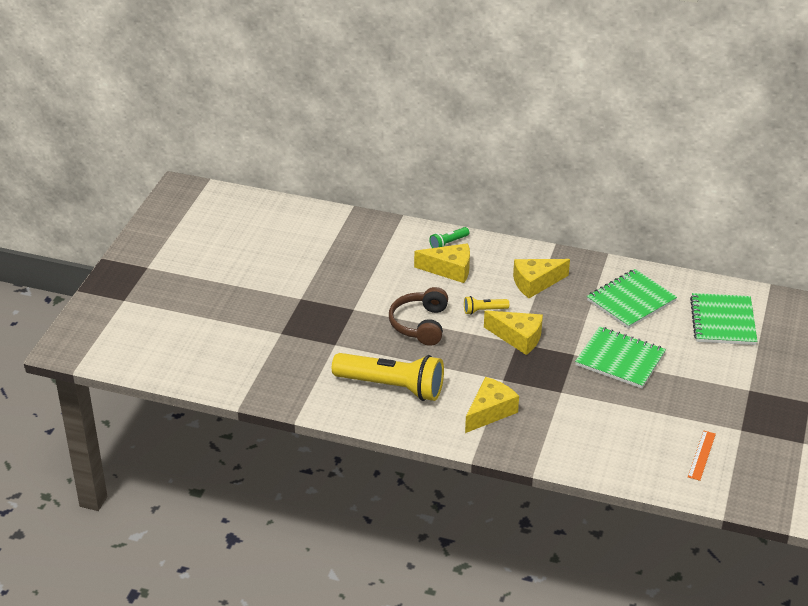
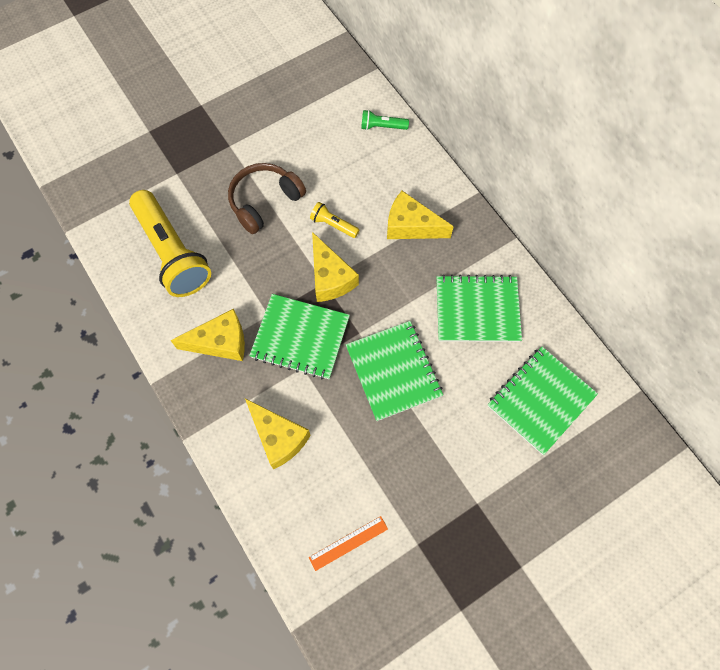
camera: 40 degrees right, 30 degrees up
yellow cheese [414,243,470,283] -> yellow cheese moved to [245,399,311,469]
none -> green notebook [249,294,350,379]

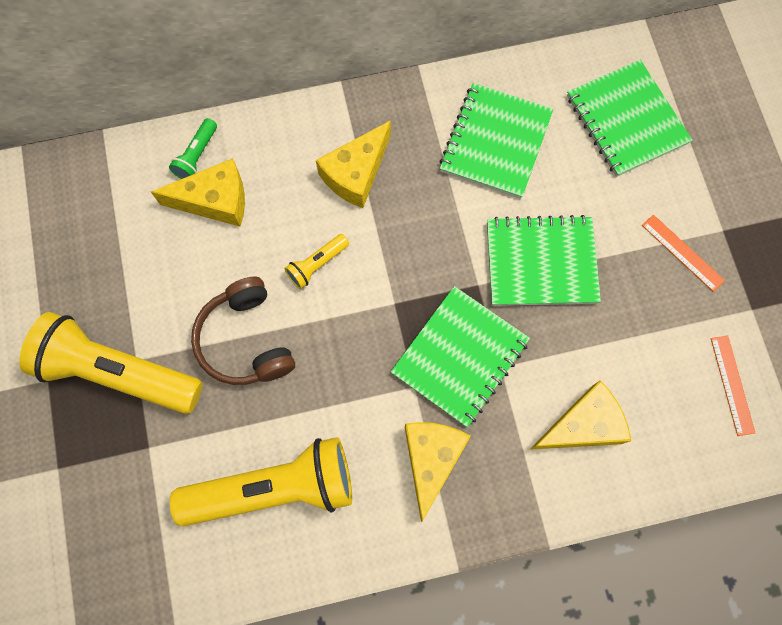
camera: 70 degrees left, 5 degrees up
yellow cheese [312,232,359,302] -> yellow cheese moved to [151,158,245,227]
none -> yellow flashlight [19,312,203,414]
none -> orange ruler [642,215,725,292]

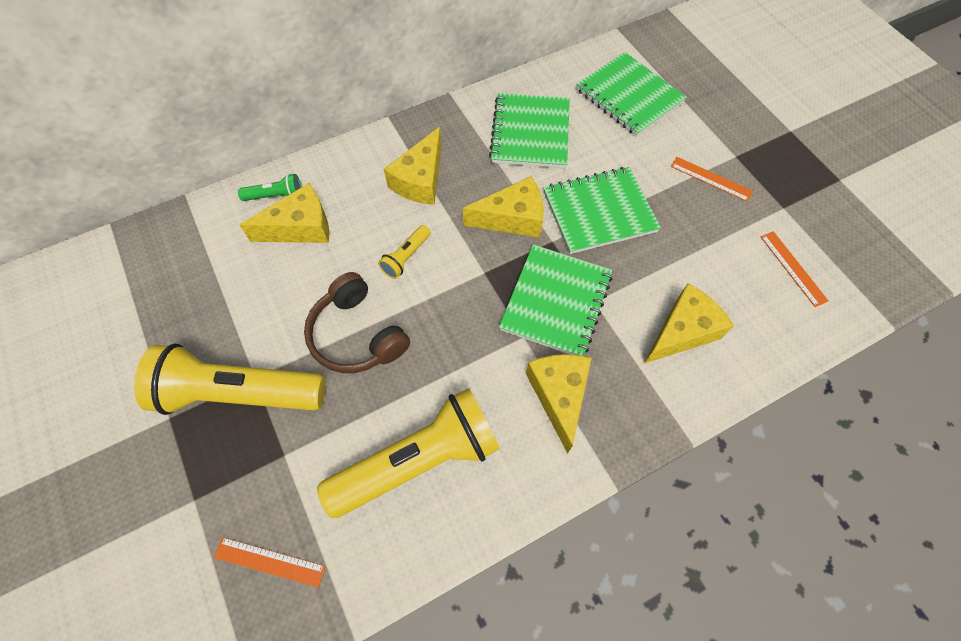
camera: 15 degrees left, 10 degrees down
green flashlight [169,118,217,179] -> green flashlight turned 105 degrees counterclockwise [238,174,301,201]
none -> orange ruler [214,537,326,588]
none -> yellow cheese [463,176,544,238]

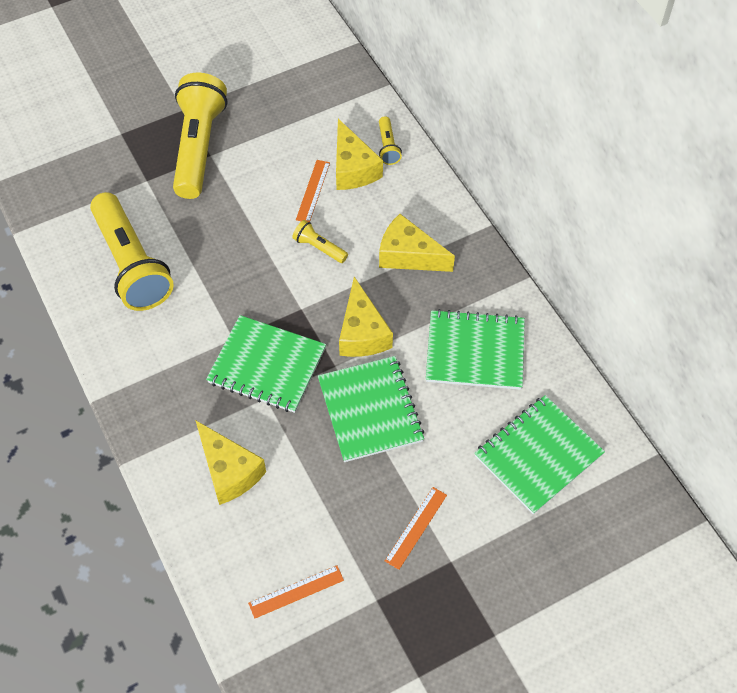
camera: 90 degrees right, 5 degrees down
orange ruler [214,537,326,588] -> orange ruler moved to [296,160,330,222]
green flashlight [238,174,301,201] -> yellow flashlight [379,116,402,165]
brown headphones [304,272,410,373] -> none
yellow cheese [526,354,592,454] -> none

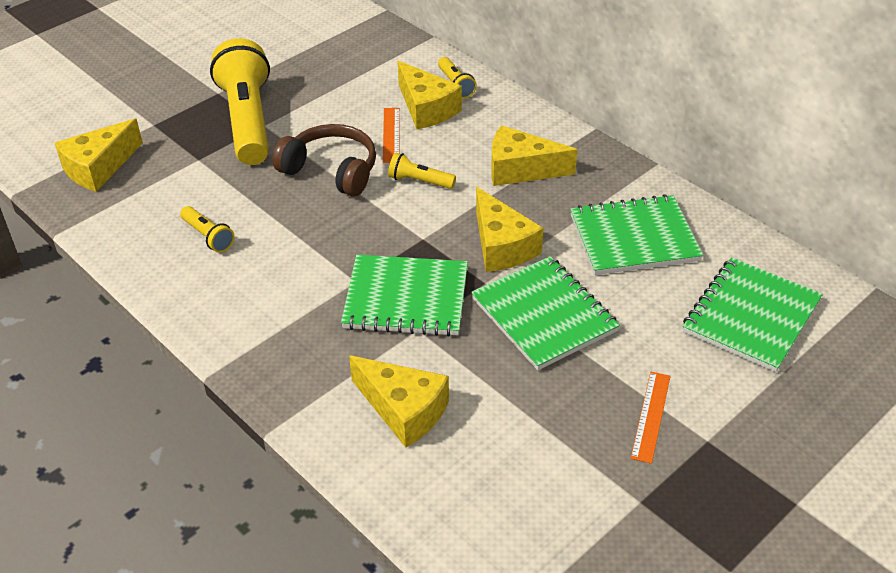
camera: 15 degrees left, 15 degrees down
yellow flashlight [90,192,174,311] -> yellow flashlight [180,206,235,253], size x0.43
orange ruler [248,565,344,619] -> none
none -> yellow cheese [55,119,143,192]
none -> brown headphones [272,124,376,197]

